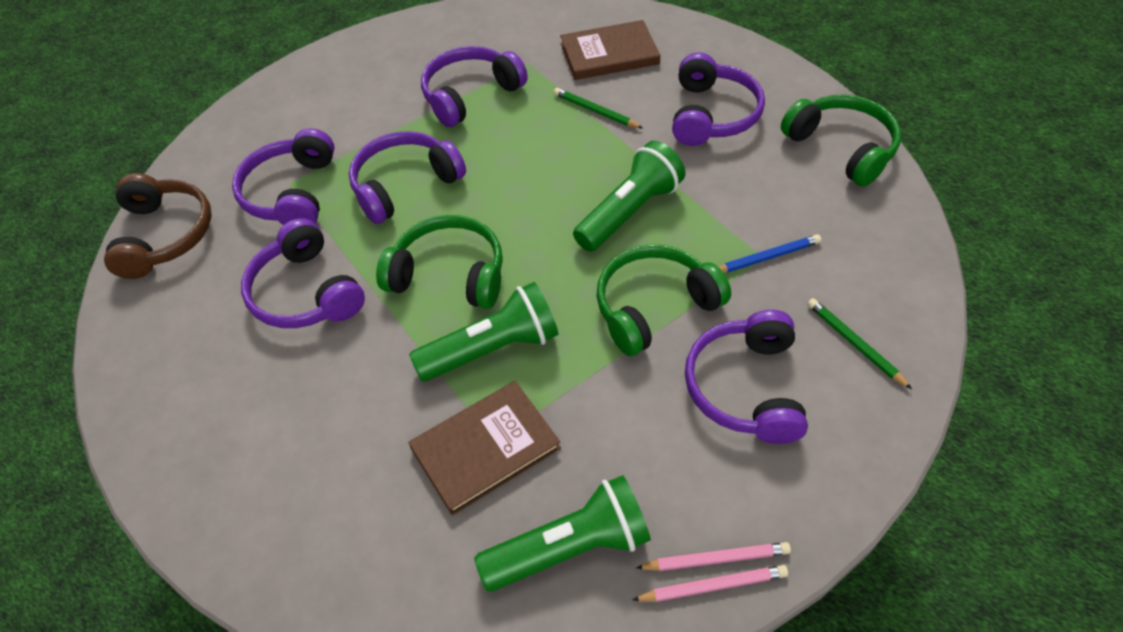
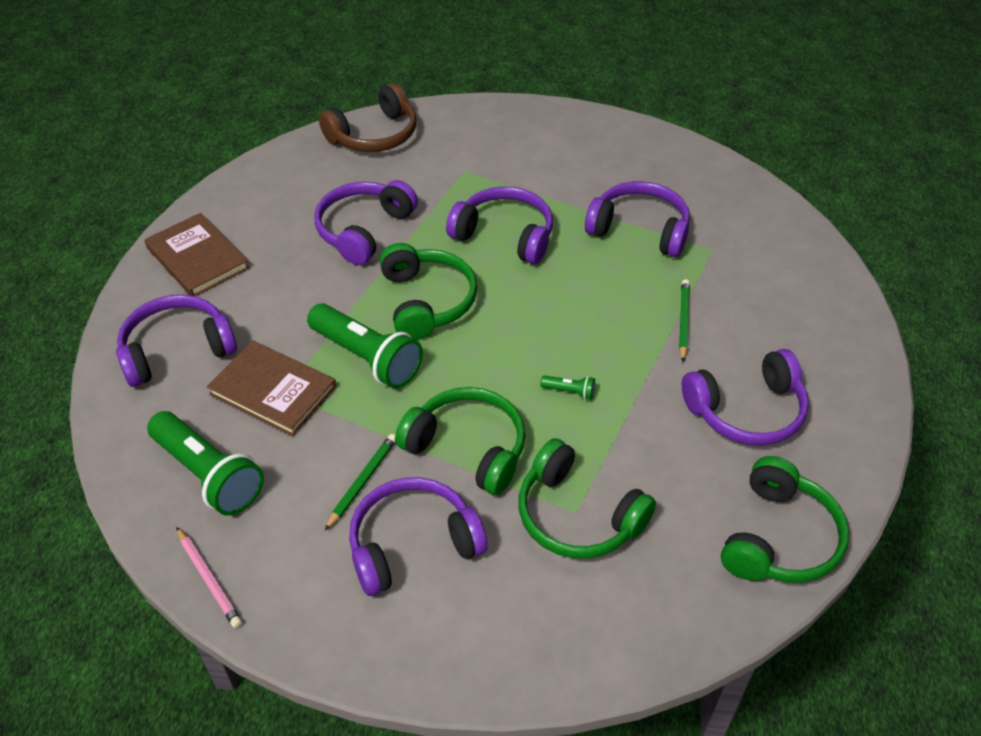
camera: 60 degrees right, 5 degrees down
purple headphones [232,128,334,225] -> purple headphones moved to [116,295,237,387]
brown book [560,20,661,80] -> brown book moved to [144,213,250,296]
green flashlight [573,141,686,252] -> green flashlight [540,375,595,400], size x0.41
pink pencil [636,542,791,571] -> none
blue pencil [719,234,821,273] -> green headphones [519,438,656,559]
green pencil [807,298,912,389] -> green pencil moved to [325,434,395,530]

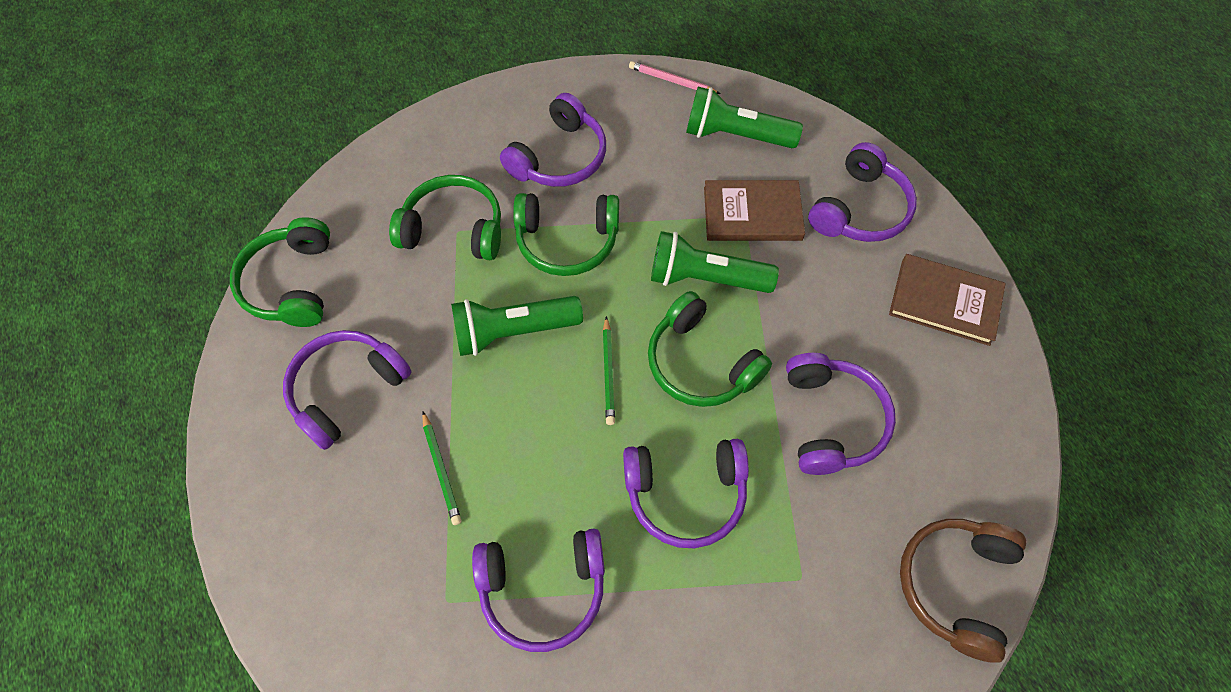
camera: 150 degrees right, 15 degrees up
green pencil [325,434,395,530] -> green pencil moved to [603,316,615,425]
green flashlight [540,375,595,400] -> green flashlight [451,296,583,356], size x2.43

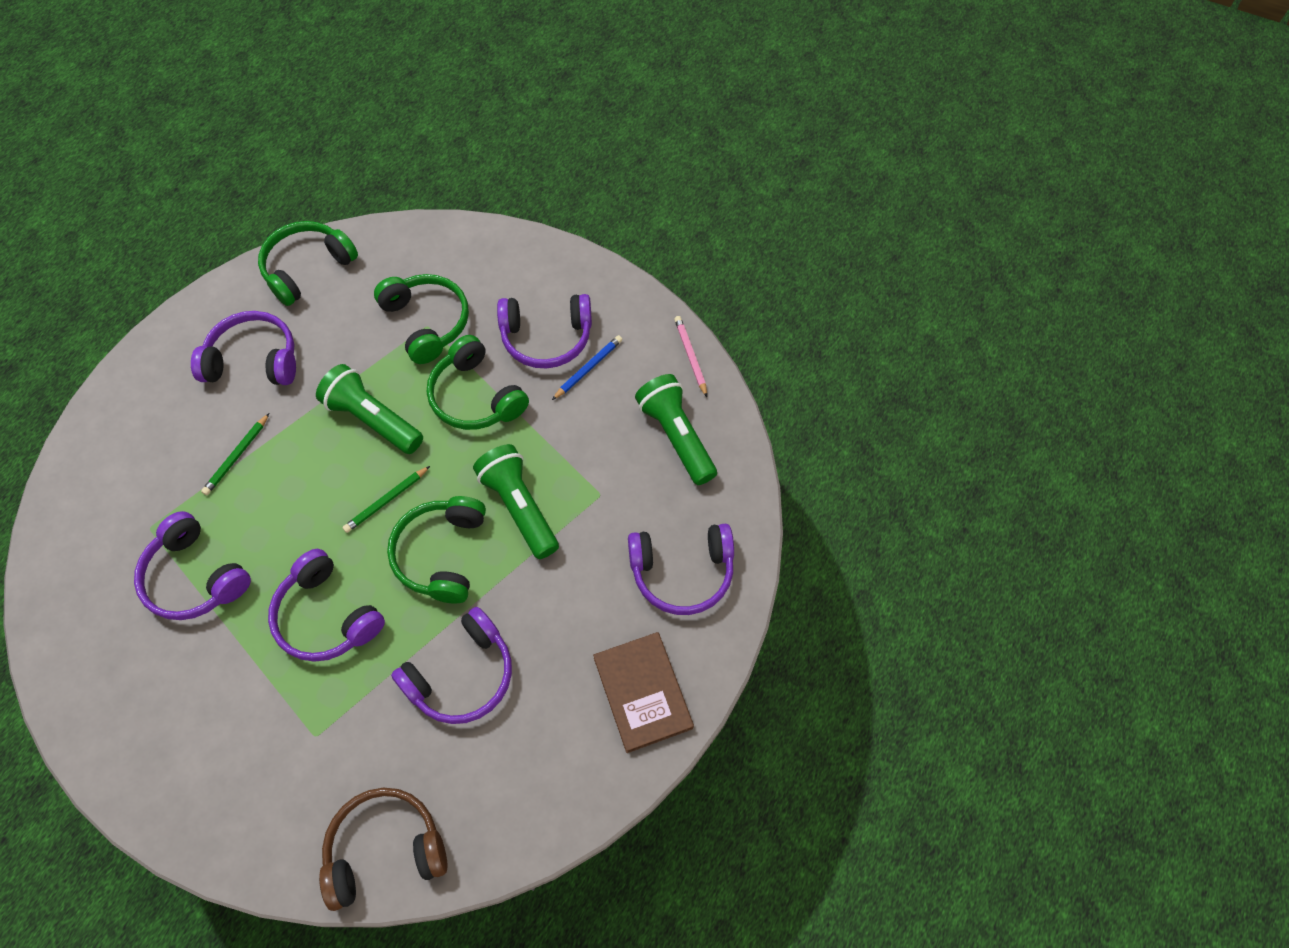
camera: 50 degrees right, 0 degrees up
brown book [704,180,805,241] -> none
none -> blue pencil [552,335,622,400]

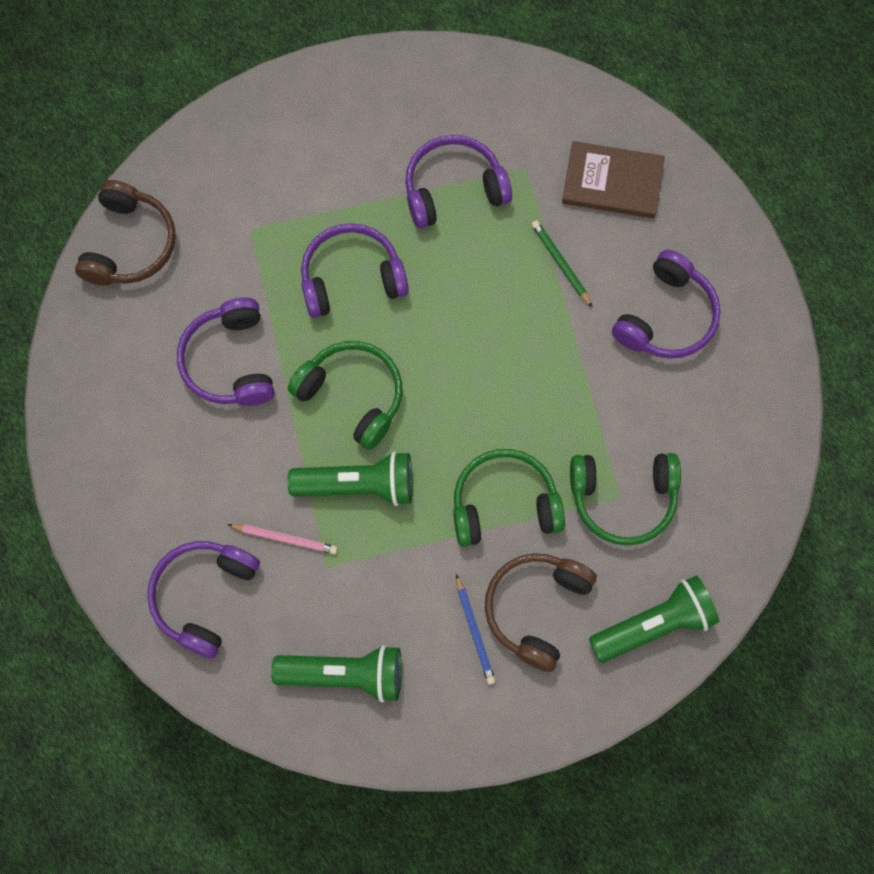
camera: 120 degrees right, 10 degrees up
green headphones [258,221,358,306] -> none
green flashlight [316,364,423,454] -> green flashlight moved to [589,575,719,663]
green pencil [342,466,430,533] -> none
purple headphones [497,294,592,369] -> brown headphones [485,553,597,672]
brown book [593,632,694,753] -> brown book moved to [562,141,665,218]
pink pencil [674,316,707,397] -> pink pencil moved to [227,524,338,554]

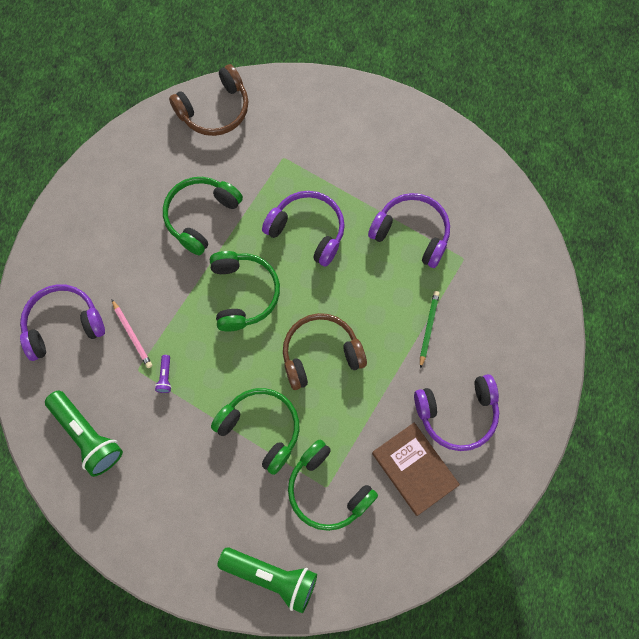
camera: 45 degrees right, 0 degrees up
purple headphones [177,297,275,406] -> green headphones [163,177,243,255]
green flashlight [287,451,413,506] -> none
blue pencil [456,574,496,685] -> none
brown headphones [485,553,597,672] -> brown headphones moved to [283,313,367,390]
brown book [562,141,665,218] -> brown book moved to [372,423,460,516]
none -> purple flashlight [155,355,172,393]

